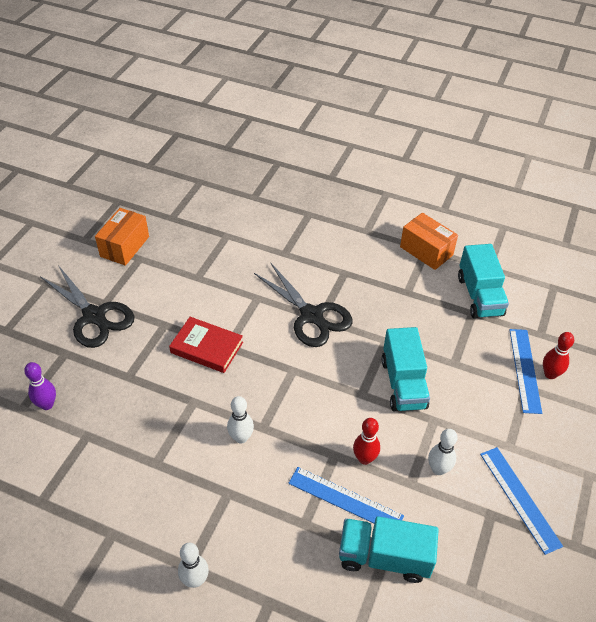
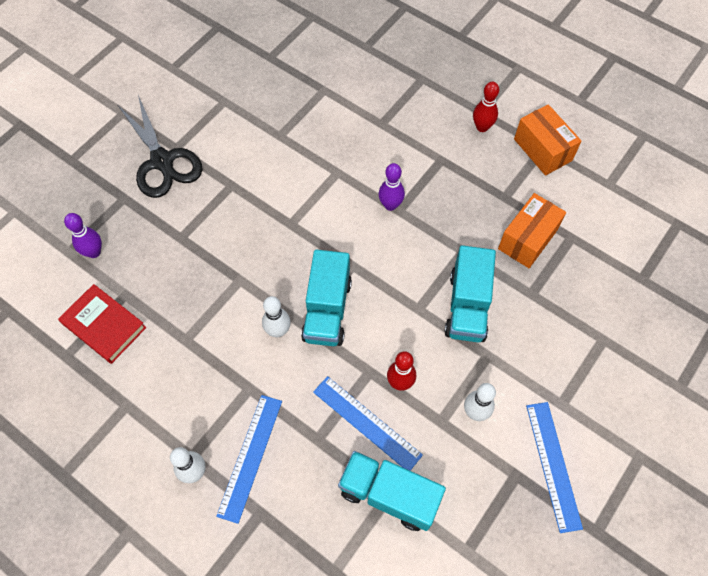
camera: 15 degrees right, 15 degrees up
orange box [95,208,149,266] -> orange box moved to [498,193,566,268]
red book [169,317,243,373] -> red book moved to [58,284,146,364]
black scissors [254,263,353,347] -> purple bowling pin [379,163,405,211]
turquoise truck [458,244,509,319] -> turquoise truck moved to [301,250,352,346]
blue ruler [510,329,542,414] -> blue ruler moved to [216,395,282,524]
red bowling pin [543,332,574,379] -> red bowling pin moved to [473,82,499,132]

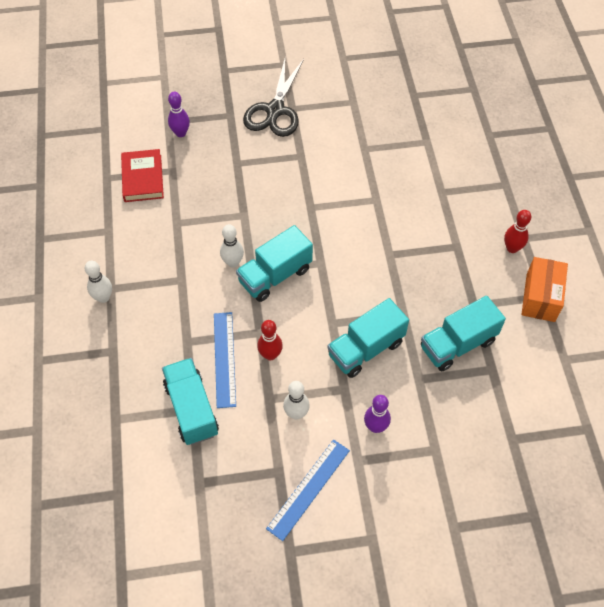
camera: 45 degrees right, 5 degrees down
blue ruler [216,395,282,524] -> none
purple bowling pin [379,163,405,211] -> purple bowling pin moved to [364,395,391,433]
orange box [498,193,566,268] -> turquoise truck [421,296,506,371]

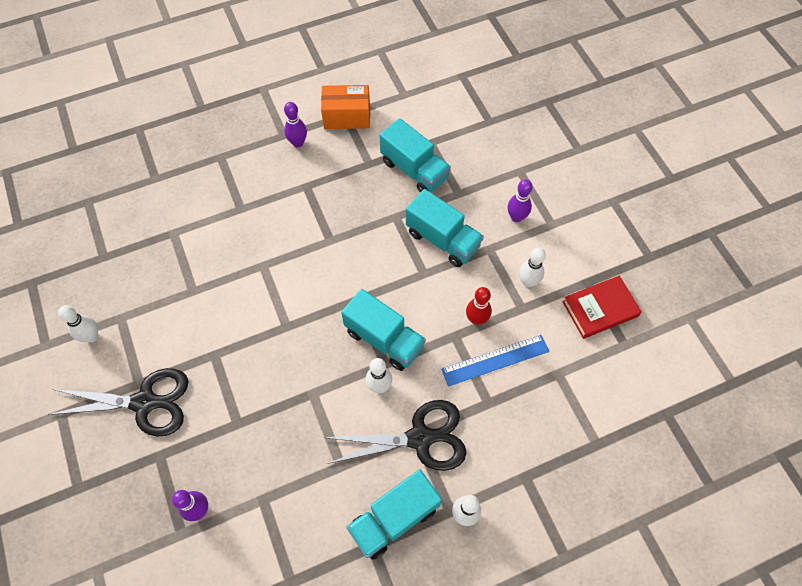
camera: 105 degrees left, 5 degrees up
red book [121,149,164,202] -> red book moved to [562,276,642,339]
turquoise truck [162,358,219,445] -> turquoise truck moved to [346,470,442,560]
blue ruler [266,439,350,541] -> none
red bowling pin [504,210,531,253] -> purple bowling pin [284,102,307,147]
none -> white bowling pin [58,305,98,342]
none -> black scissors [324,400,467,471]

